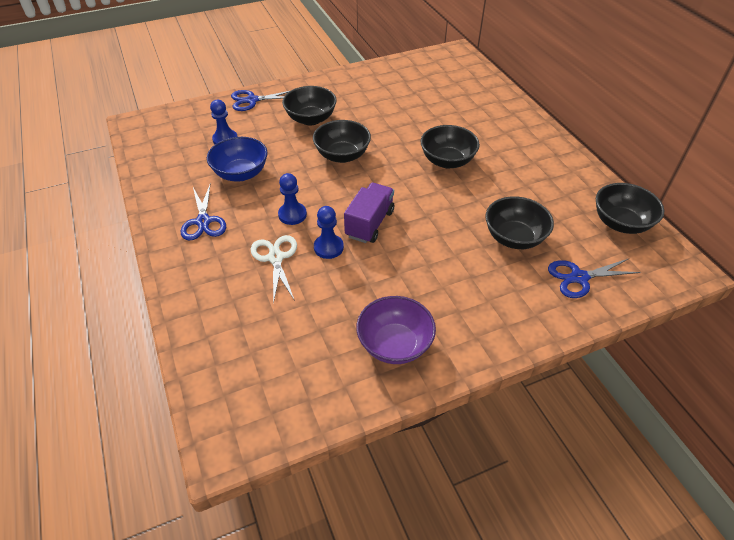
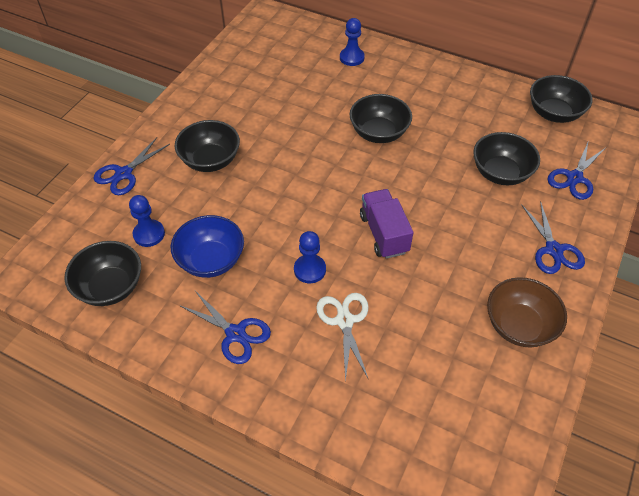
camera: 40 degrees left, 5 degrees up
white scissors [251,235,297,304] -> white scissors turned 45 degrees clockwise [316,293,369,382]
black bowl [313,120,371,163] -> black bowl moved to [64,241,141,306]
blue pawn [314,206,344,259] -> blue pawn moved to [340,18,365,66]
purple bowl [356,296,436,364] -> brown bowl [487,277,567,347]
none -> blue scissors [522,201,585,274]

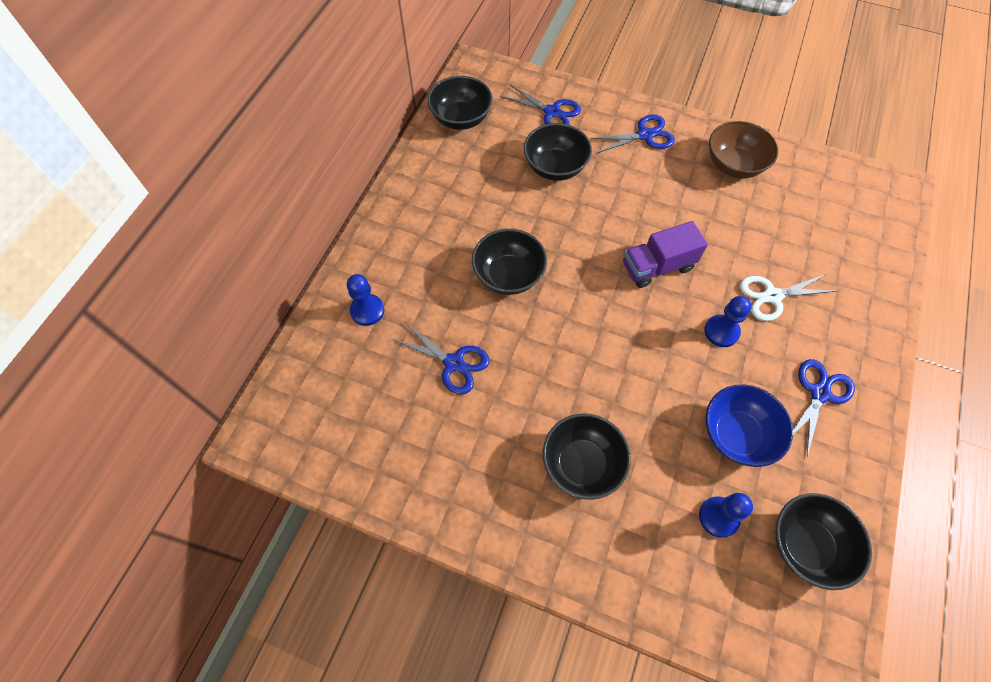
camera: 95 degrees left, 10 degrees up
blue scissors [93,137,170,195] -> blue scissors moved to [392,322,490,395]

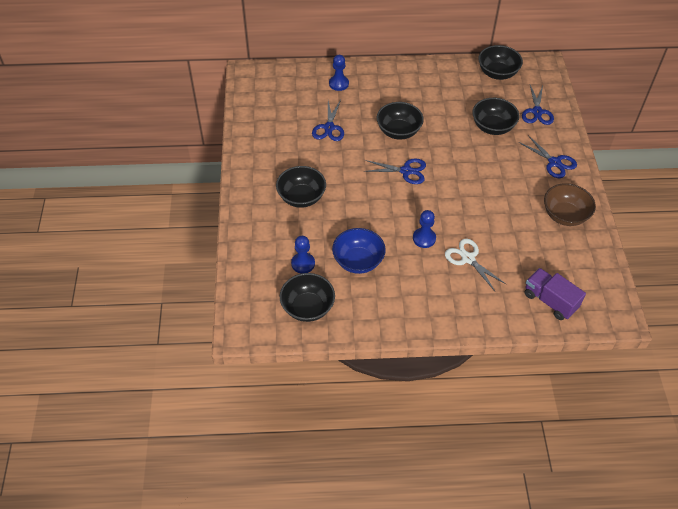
camera: 65 degrees right, 10 degrees down
purple truck [623,221,708,288] -> purple truck moved to [525,268,586,320]
blue scissors [793,359,855,457] -> blue scissors moved to [364,158,426,184]

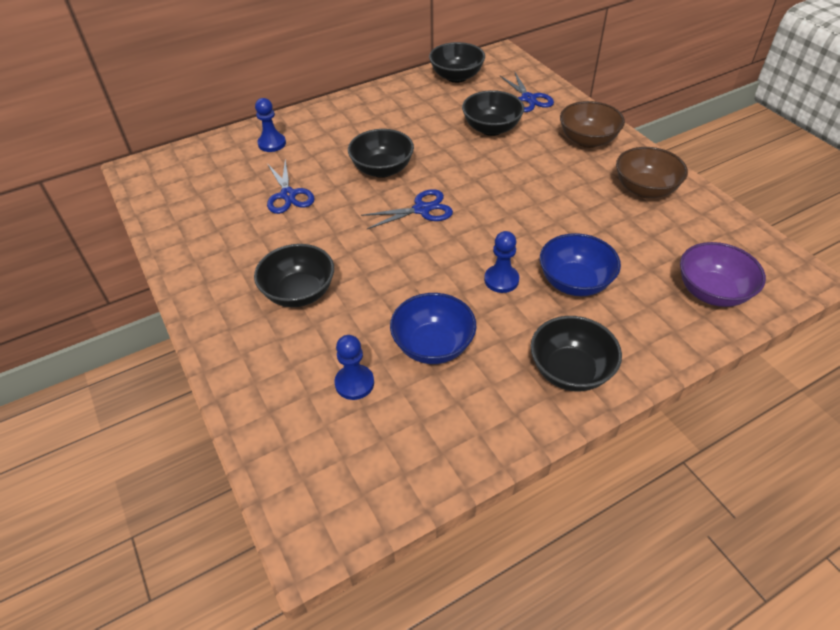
camera: 25 degrees left, 5 degrees down
black bowl [280,273,335,322] -> black bowl moved to [531,316,622,392]
white scissors [445,239,506,291] -> blue bowl [540,233,621,296]
blue scissors [519,135,577,178] -> brown bowl [560,101,625,148]
purple truck [525,268,586,320] -> purple bowl [680,242,766,307]

